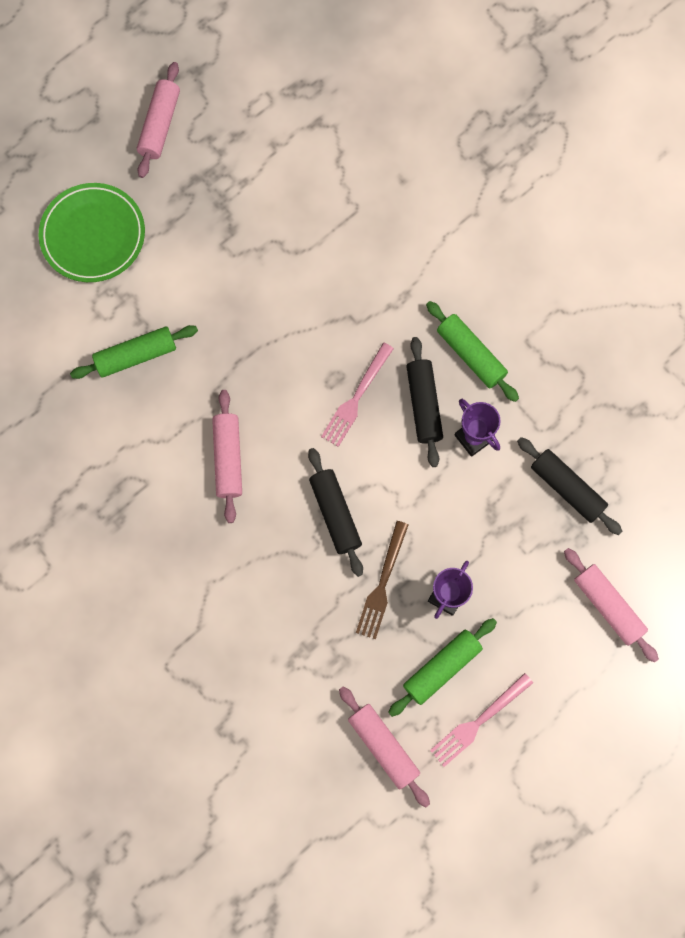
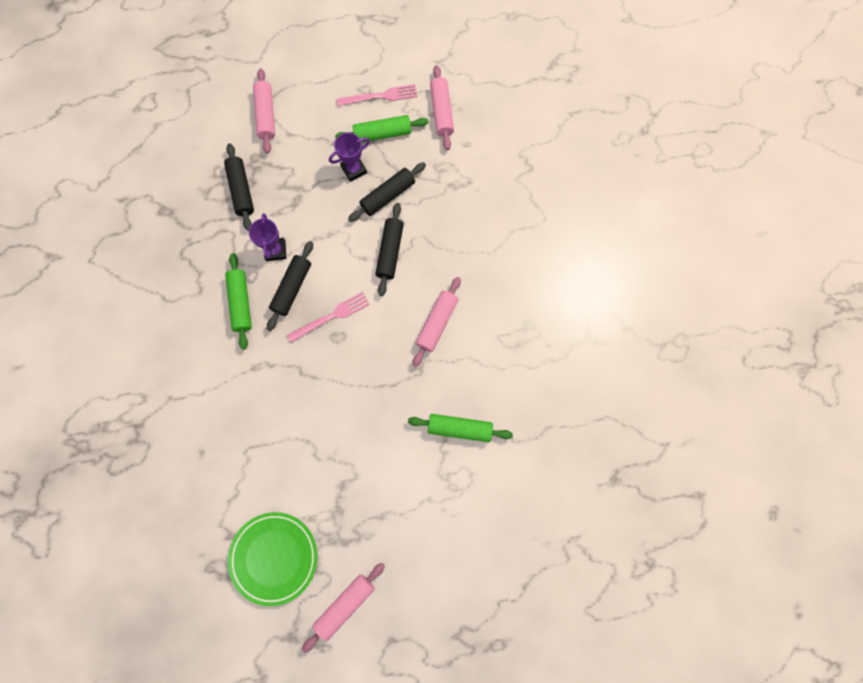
camera: 150 degrees left, 0 degrees up
green plate [39,183,145,282] -> green plate moved to [228,512,318,606]
brown fork [356,521,409,639] -> black rolling pin [348,162,426,222]

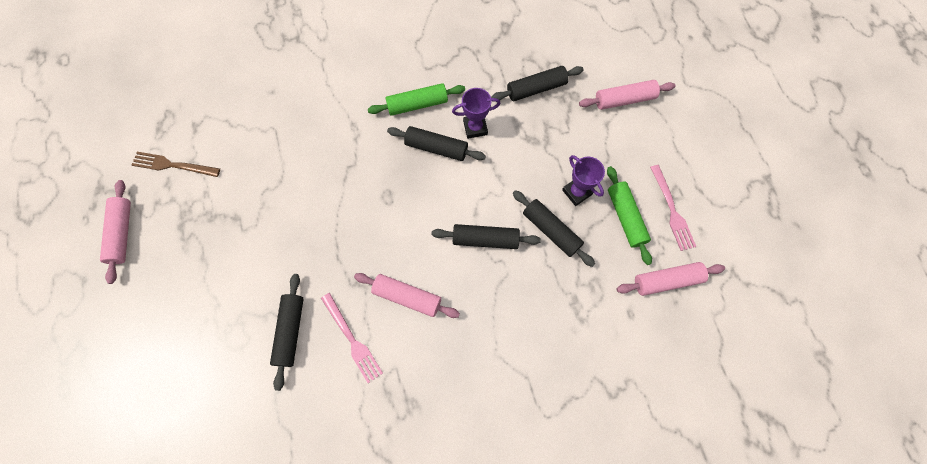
camera: 85 degrees right, 5 degrees down
green plate [228,512,318,606] -> brown fork [132,152,220,177]
pink fork [287,292,370,343] -> pink fork moved to [321,293,383,383]
pink rolling pin [302,563,385,653] -> pink rolling pin turned 45 degrees clockwise [100,180,131,284]
green rolling pin [408,414,513,442] -> black rolling pin [270,274,303,391]

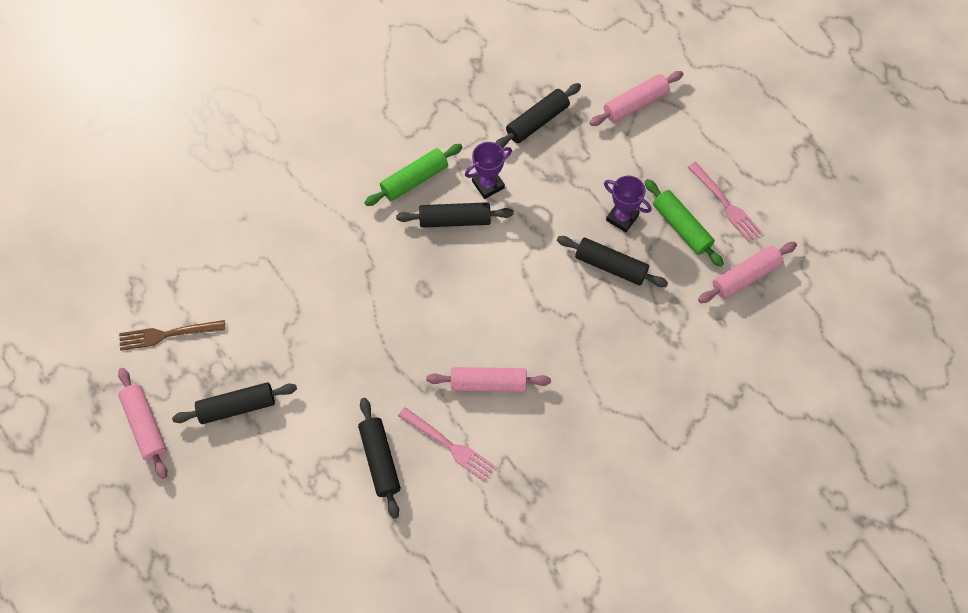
camera: 20 degrees left, 5 degrees down
black rolling pin [432,224,541,249] -> black rolling pin moved to [172,382,297,424]

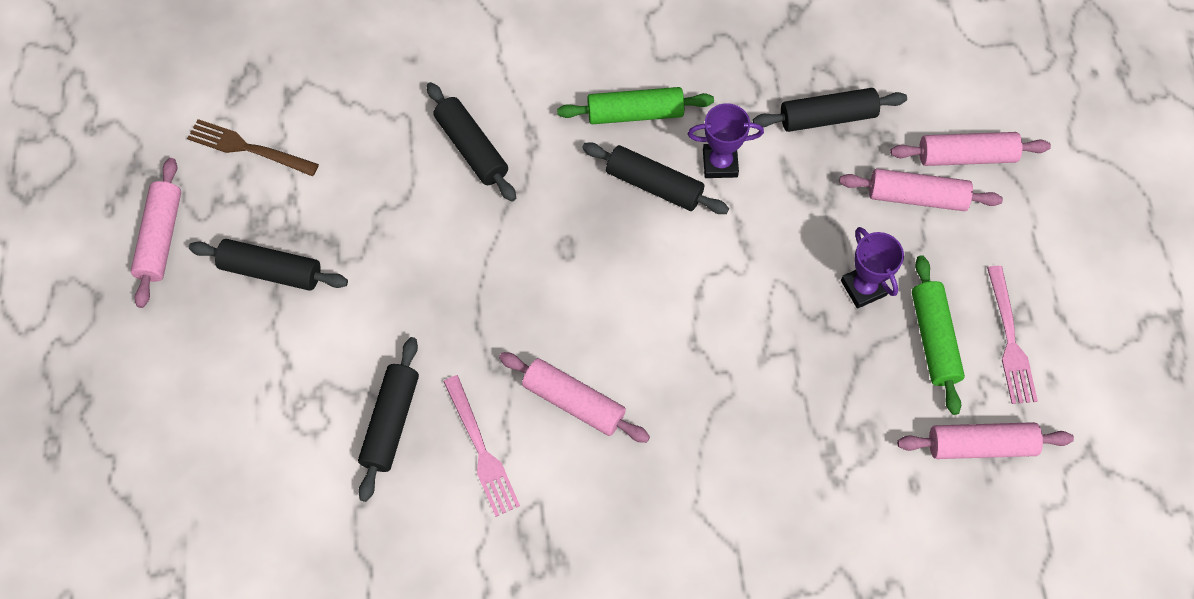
camera: 30 degrees right, 0 degrees up
black rolling pin [557,236,668,287] -> black rolling pin moved to [426,82,516,202]
none -> pink rolling pin [839,169,1003,211]

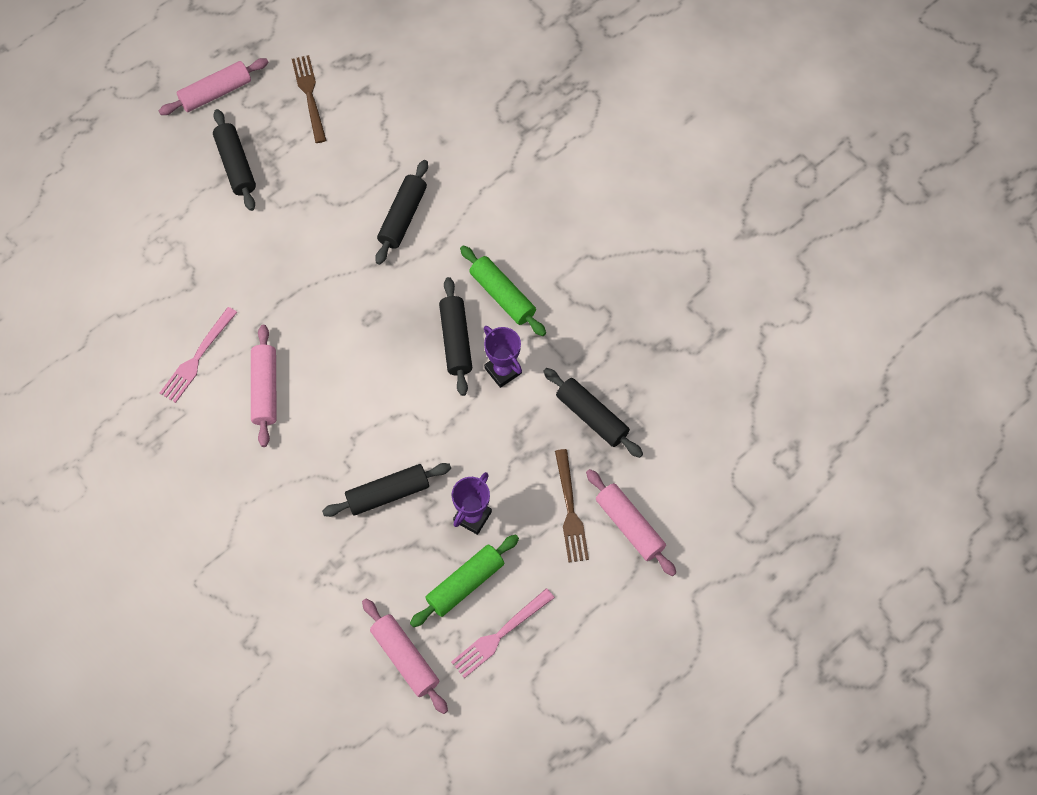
camera: 55 degrees right, 0 degrees up
black rolling pin [358,337,419,502] -> black rolling pin moved to [322,463,451,517]
pink rolling pin [839,169,1003,211] -> brown fork [555,449,589,562]

